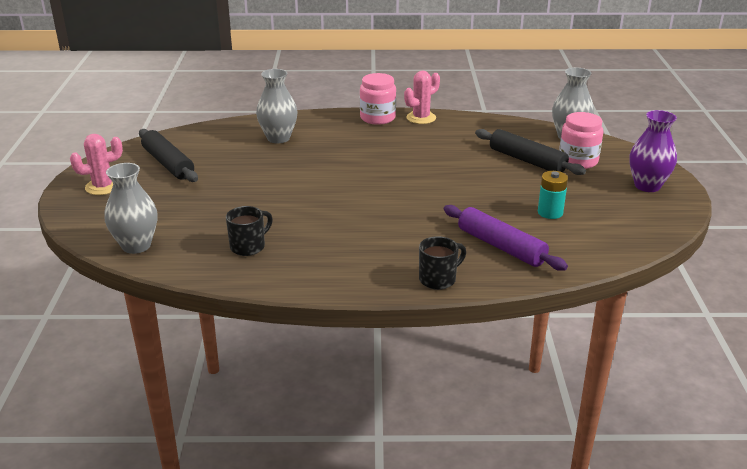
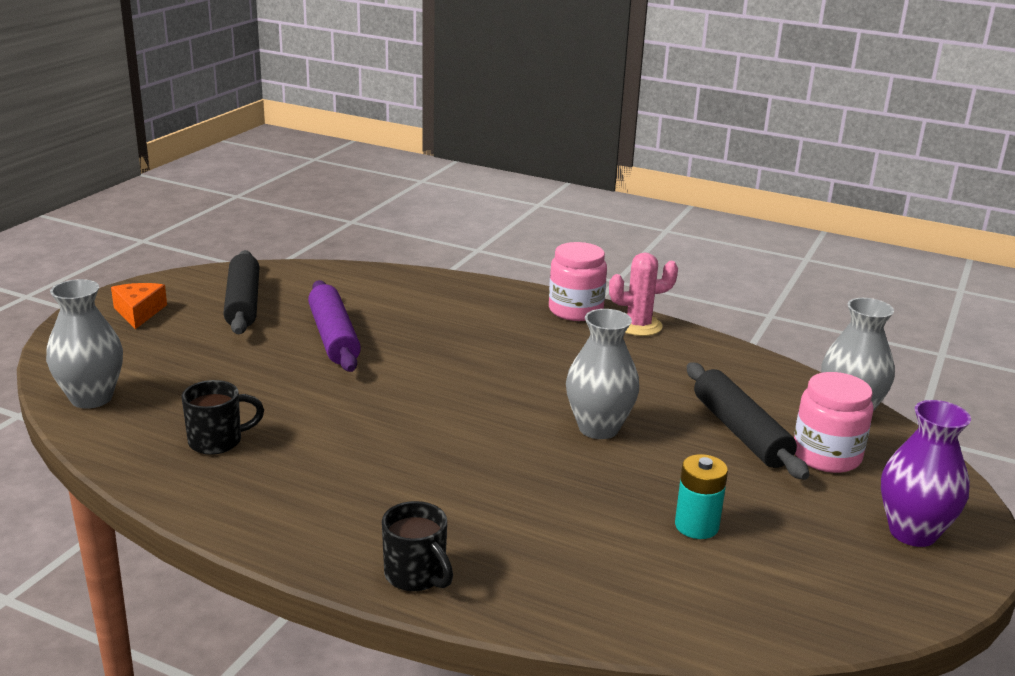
camera: 25 degrees right, 5 degrees down
pink cactus [70,134,123,195] -> orange cheese [111,283,167,329]
grey vase [256,69,298,143] -> grey vase moved to [566,309,639,439]
black mug [419,236,466,290] -> black mug turned 60 degrees clockwise [382,501,453,591]
purple rolling pin [444,205,568,271] -> purple rolling pin moved to [308,280,361,372]

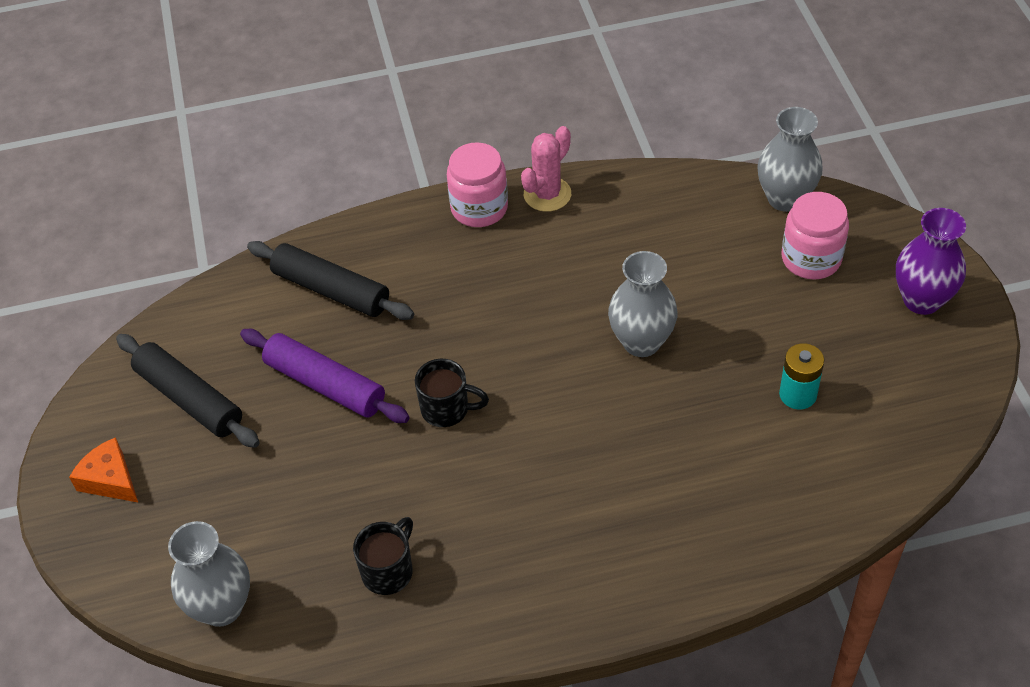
camera: 35 degrees left, 25 degrees up
black mug [382,501,453,591] -> black mug moved to [415,359,489,427]
black rolling pin [687,362,810,480] -> black rolling pin moved to [247,241,414,320]

